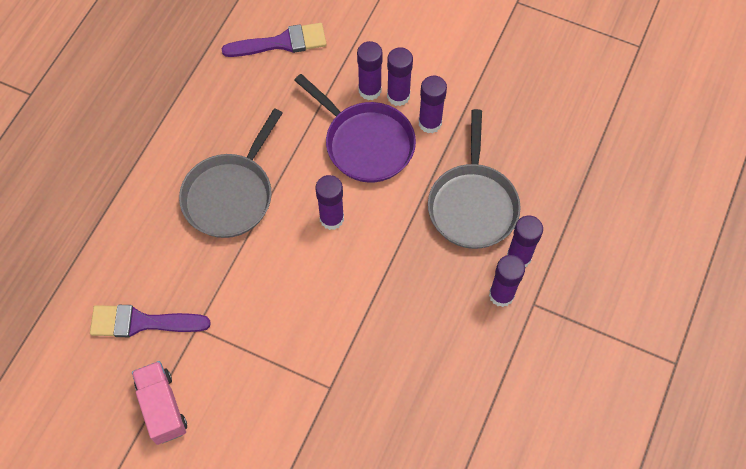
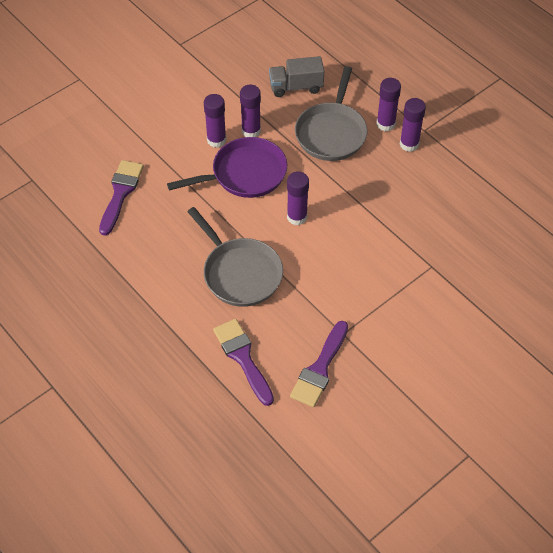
camera: 65 degrees left, 10 degrees down
pink truck [132,361,187,445] -> none
purple glue stick [357,41,383,100] -> none
grey pan [428,109,521,249] -> grey pan turned 75 degrees clockwise [295,66,368,161]
none -> purple brush [213,319,274,406]
none -> grey truck [269,56,324,97]

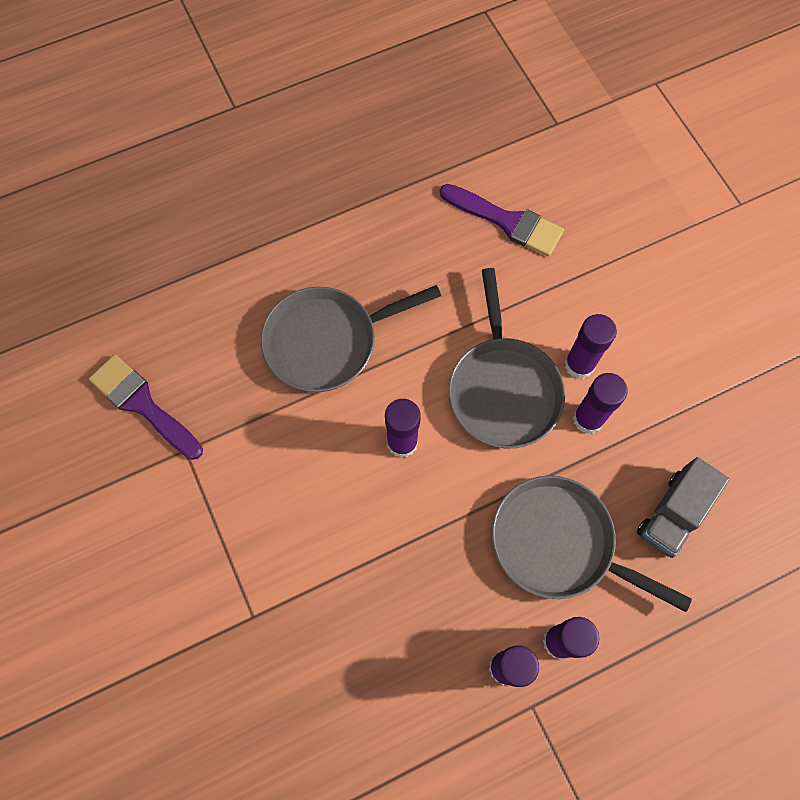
camera: 105 degrees right, 15 degrees up
purple pan [167,137,287,198] -> grey pan [448,268,565,448]
purple brush [213,319,274,406] -> none
grey truck [269,56,324,97] -> grey truck turned 150 degrees counterclockwise [637,457,730,558]

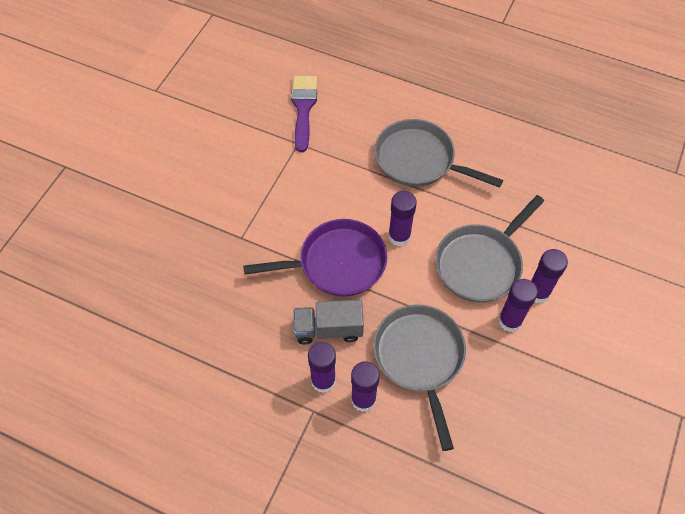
camera: 50 degrees right, 10 degrees down
purple brush [440,184,564,257] -> none
grey truck [637,457,730,558] -> grey truck moved to [293,300,364,344]
none -> purple pan [243,219,387,296]

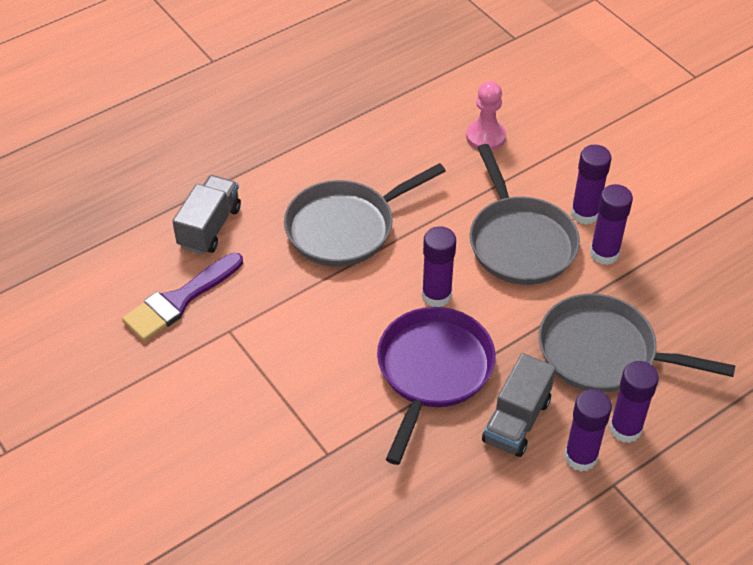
camera: 60 degrees left, 10 degrees down
purple brush [291,76,317,152] -> purple brush turned 75 degrees counterclockwise [122,253,243,341]
none -> grey truck [172,175,241,254]
none -> pink pawn [466,81,506,151]

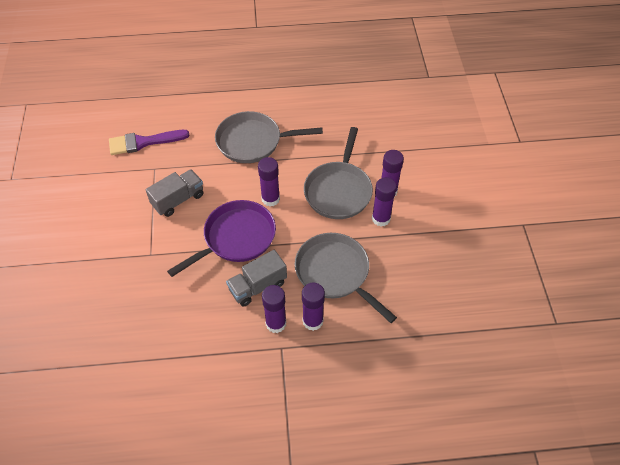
camera: 30 degrees right, 5 degrees up
grey truck [172,175,241,254] -> grey truck moved to [146,169,203,217]
pink pawn [466,81,506,151] -> none

